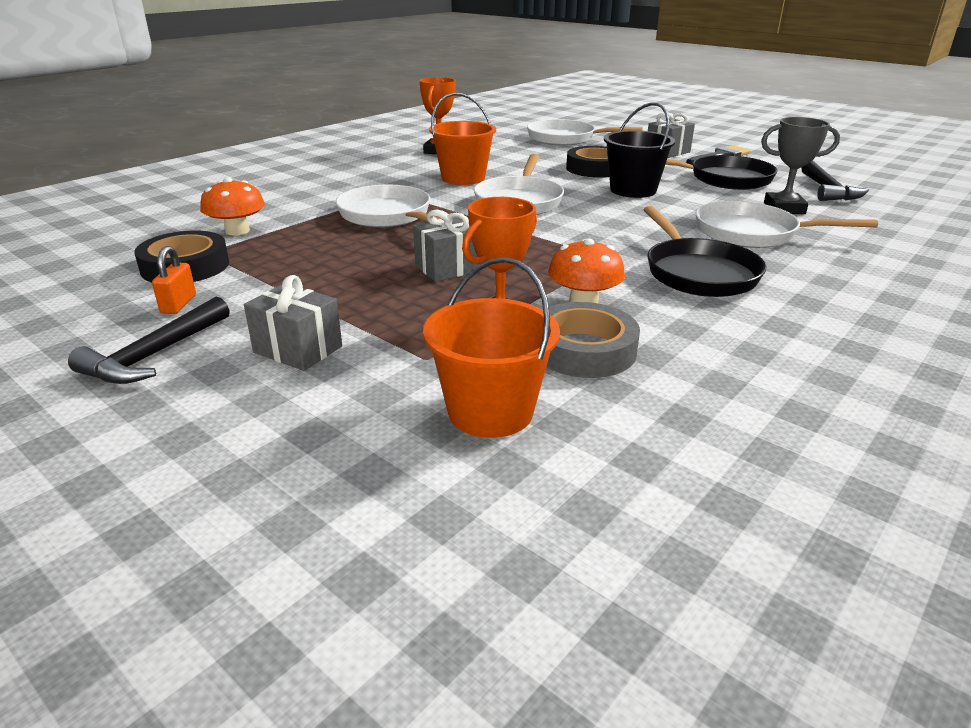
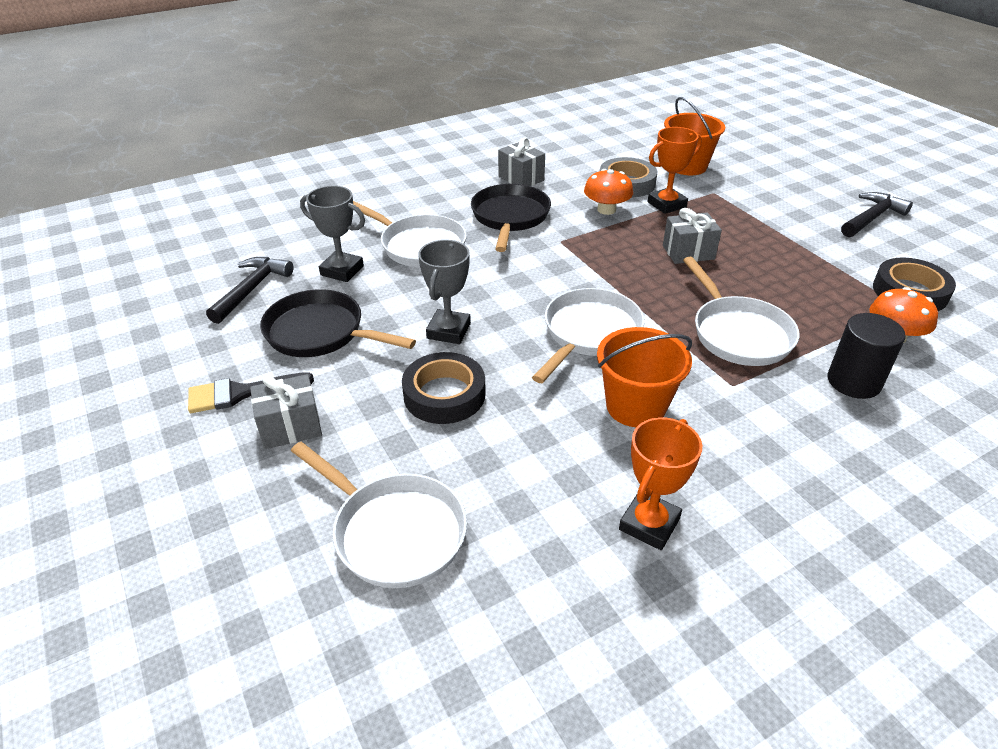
camera: 160 degrees left, 10 degrees up
orange padlock [152,246,196,314] -> none
grey gift [244,275,342,371] -> grey gift moved to [498,137,545,186]
black bucket [604,102,675,198] -> grey trophy [418,240,471,344]
none -> black cylinder [828,313,906,399]

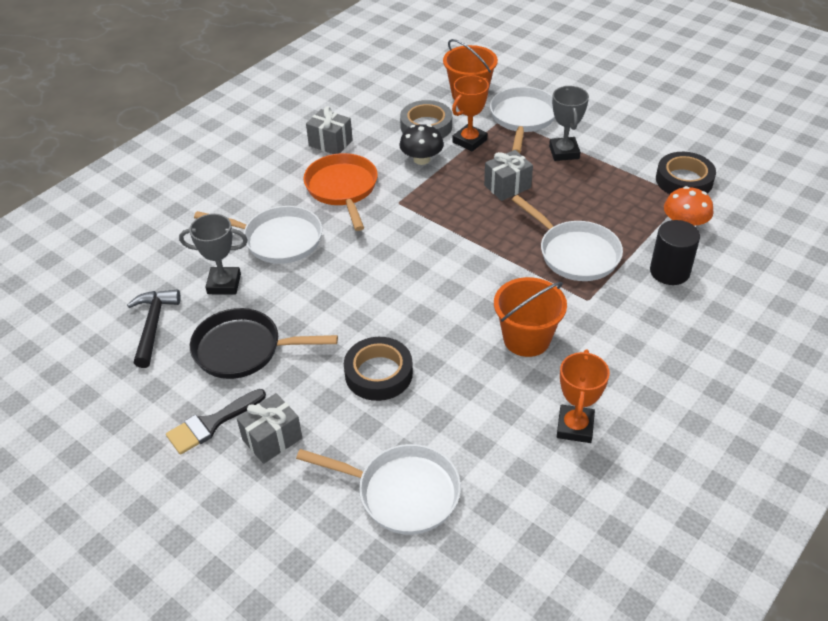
camera: 20 degrees left, 5 degrees up
grey trophy [418,240,471,344] -> grey trophy moved to [549,86,589,161]
black pan [471,184,551,252] -> orange pan [303,153,378,231]
white pan [532,288,645,383] -> white pan moved to [490,87,555,153]
orange mushroom [584,169,633,215] -> black mushroom [400,124,444,165]
black hammer [841,192,913,237] -> none

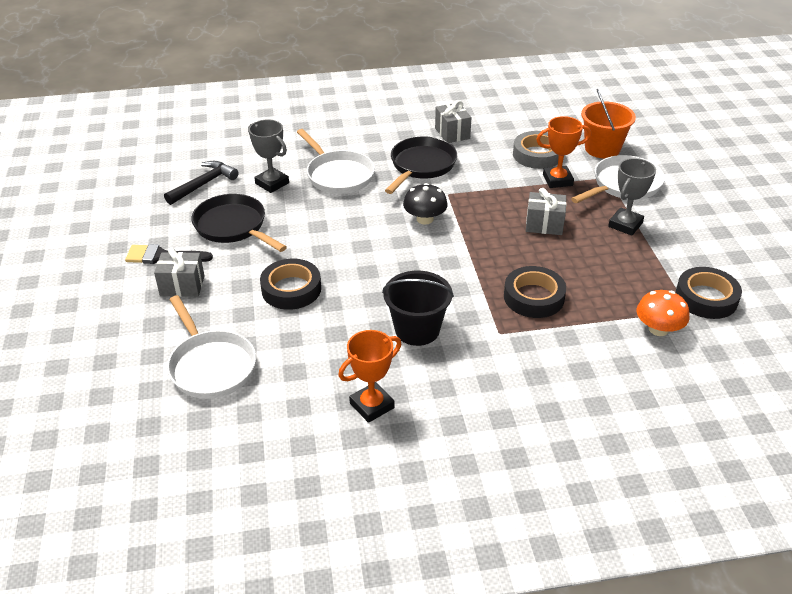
camera: 40 degrees right, 5 degrees down
orange pan [303,153,378,231] -> black pan [385,137,457,194]
black mushroom [400,124,444,165] -> black mushroom moved to [403,183,448,225]
orange bucket [494,277,567,357] -> black bucket [382,271,454,346]
white pan [512,195,623,281] -> black tape [504,266,566,318]
black cylinder [650,220,700,285] -> none

